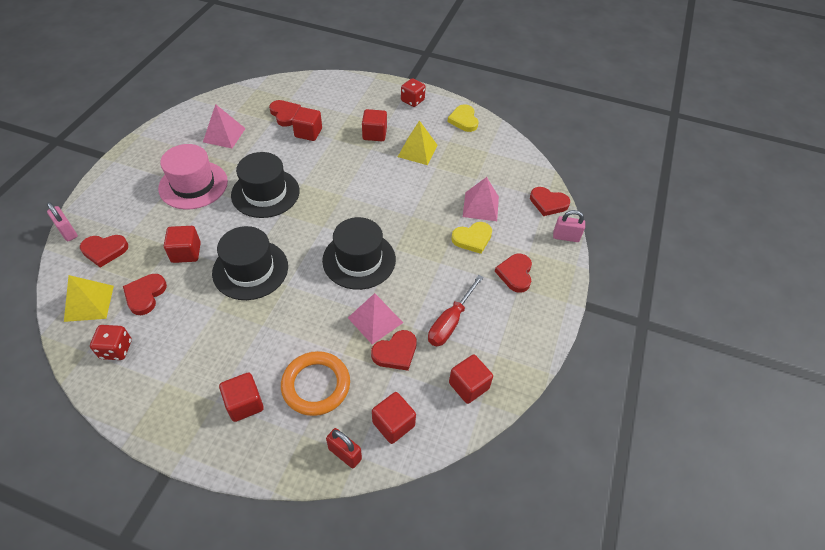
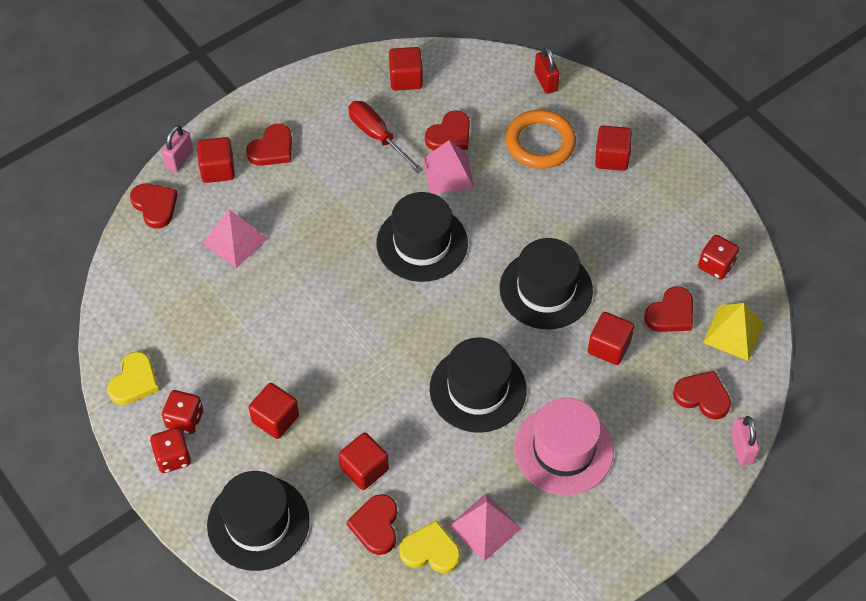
camera: 145 degrees left, 5 degrees up
red heart [371,330,417,371] -> red heart turned 135 degrees clockwise [425,110,470,150]
red cube [372,392,416,444] -> red cube moved to [197,137,235,183]
yellow pyramid [398,120,438,165] -> none
red screwdriver [428,275,484,346] -> red screwdriver turned 105 degrees counterclockwise [348,101,423,173]
yellow heart [451,222,492,254] -> yellow heart moved to [399,520,460,573]
pink padlock [553,210,585,242] -> pink padlock turned 75 degrees clockwise [162,125,193,172]
none -> red dice [162,390,203,434]
none -> black hat [207,471,310,571]

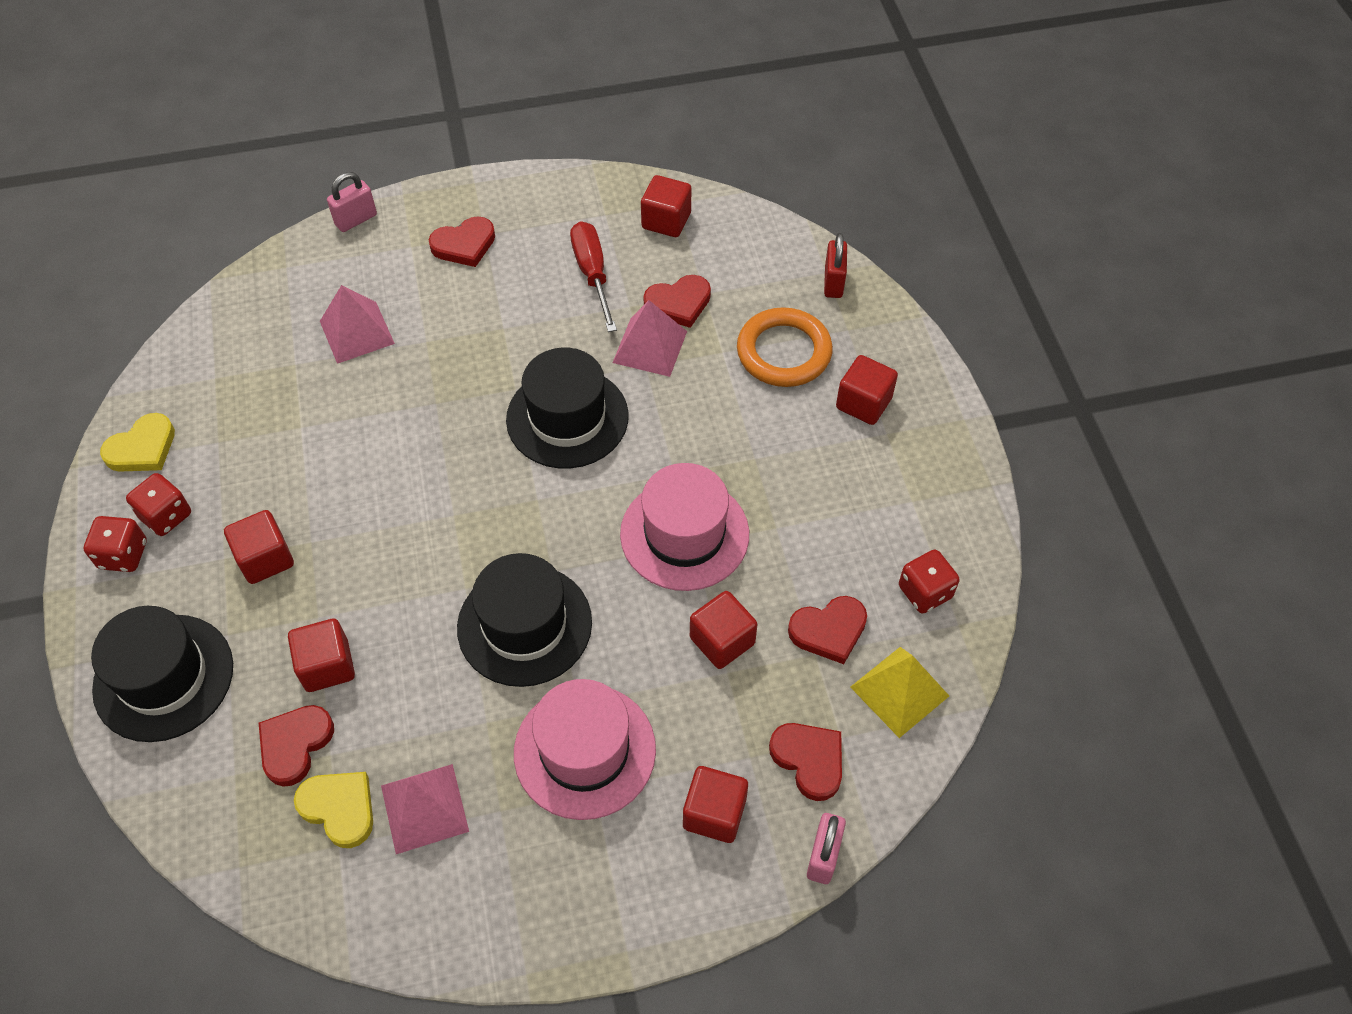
camera: 25 degrees right, 0 degrees up
red heart [130,184,178,229] -> none
red cube [197,137,235,183] -> red cube moved to [683,766,748,843]
black hat [500,238,593,329] -> pink hat [620,463,749,591]

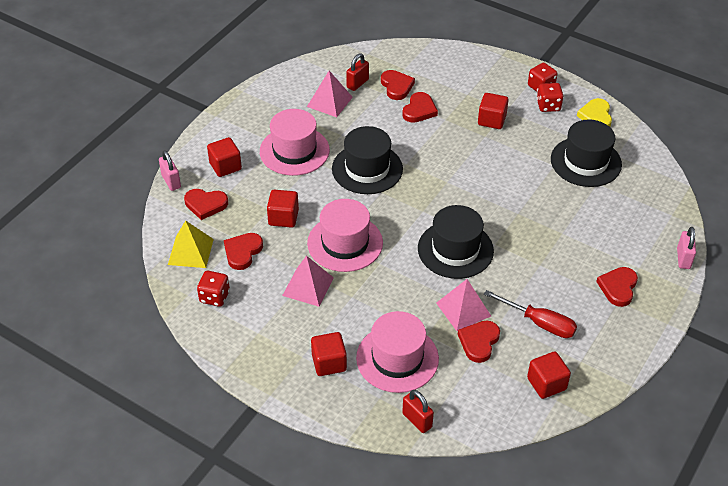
camera: 135 degrees right, 10 degrees down
black hat [91,606,233,742] -> black hat moved to [551,119,622,187]
red cube [288,619,355,692] -> red heart [402,92,438,123]
yellow heart [294,772,373,848] -> red padlock [346,53,369,91]
pink pyramid [320,285,395,364] -> pink pyramid moved to [282,256,334,307]
orange ring [737,307,833,387] -> pink hat [356,311,439,393]

